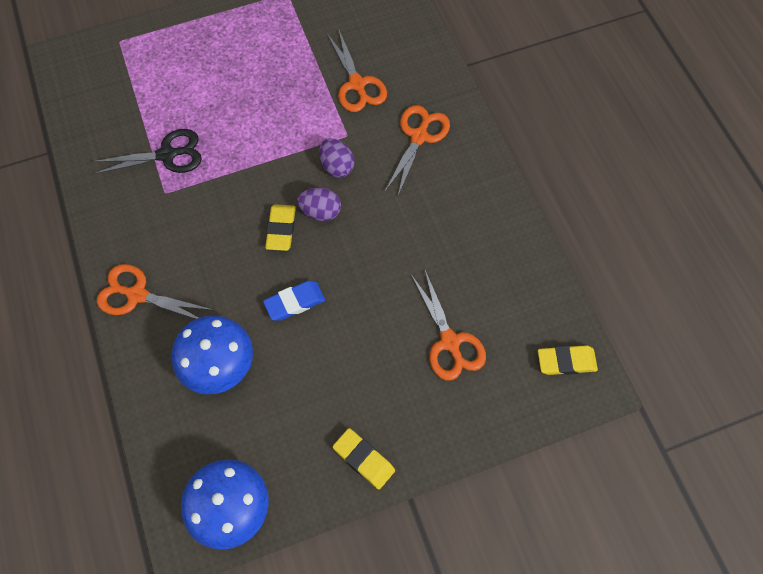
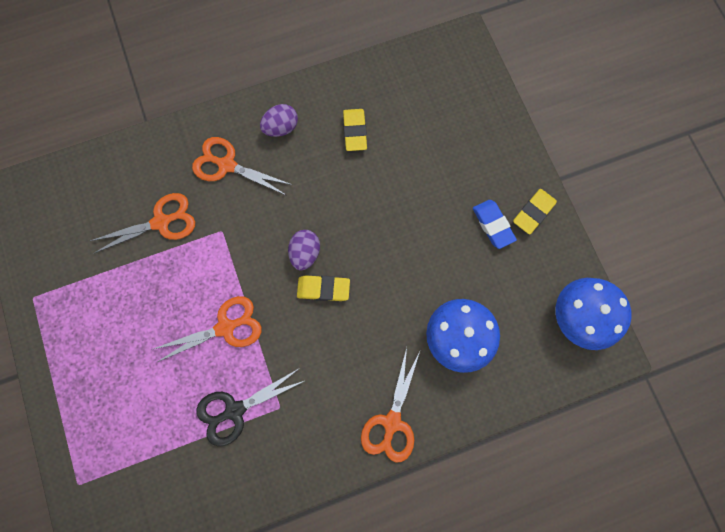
camera: 90 degrees left, 10 degrees up
black scissors [91,129,202,174] -> black scissors turned 105 degrees counterclockwise [196,368,304,446]
blue eraser [263,281,325,321] -> blue eraser moved to [473,200,517,249]
purple egg [319,138,354,178] -> purple egg moved to [260,104,298,137]
orange scissors [411,270,486,380] -> orange scissors moved to [154,296,262,362]
yellow eraser [538,345,598,375] -> yellow eraser moved to [343,109,367,151]

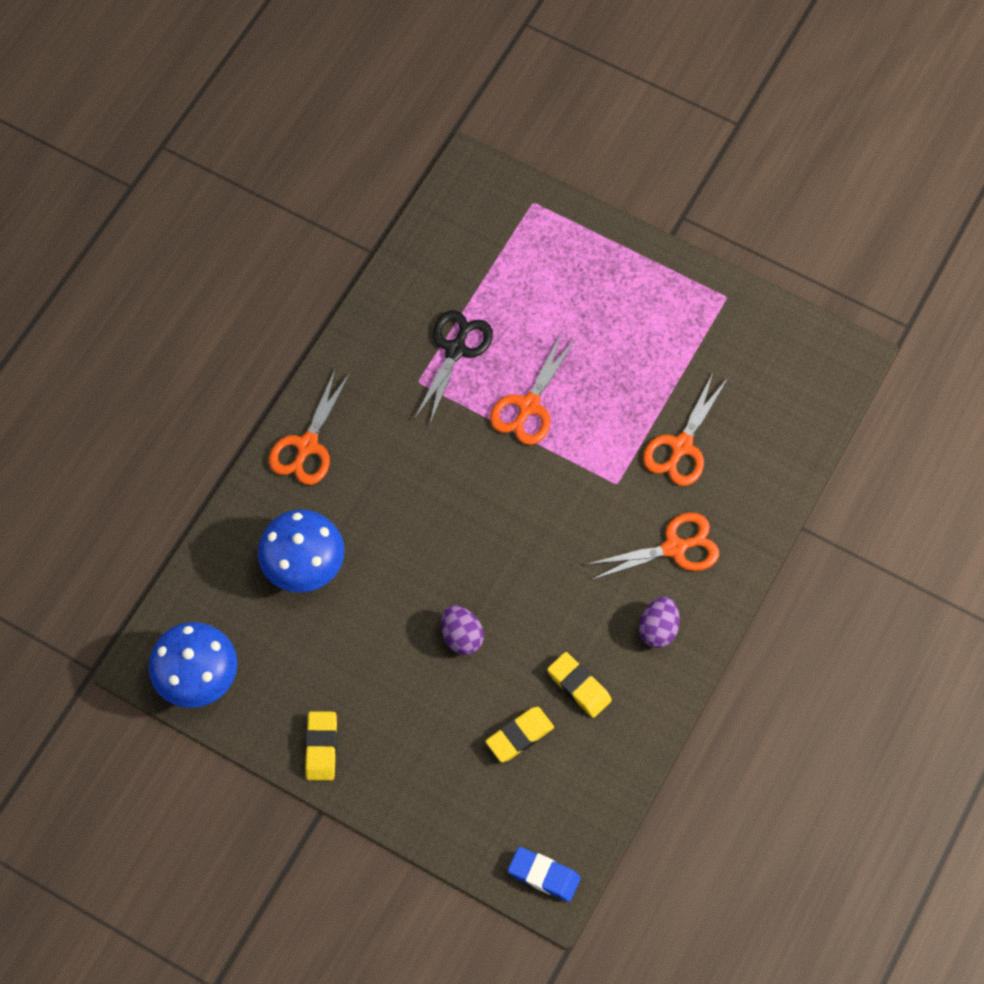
camera: 140 degrees right, 10 degrees down
purple egg [288,230,320,270] -> purple egg moved to [441,605,484,655]
yellow eraser [297,275,350,301] -> yellow eraser moved to [485,707,554,762]
orange scissors [361,347,420,463] -> orange scissors turned 135 degrees counterclockwise [269,368,350,485]
blue eraser [473,200,517,249] -> blue eraser moved to [508,847,581,902]

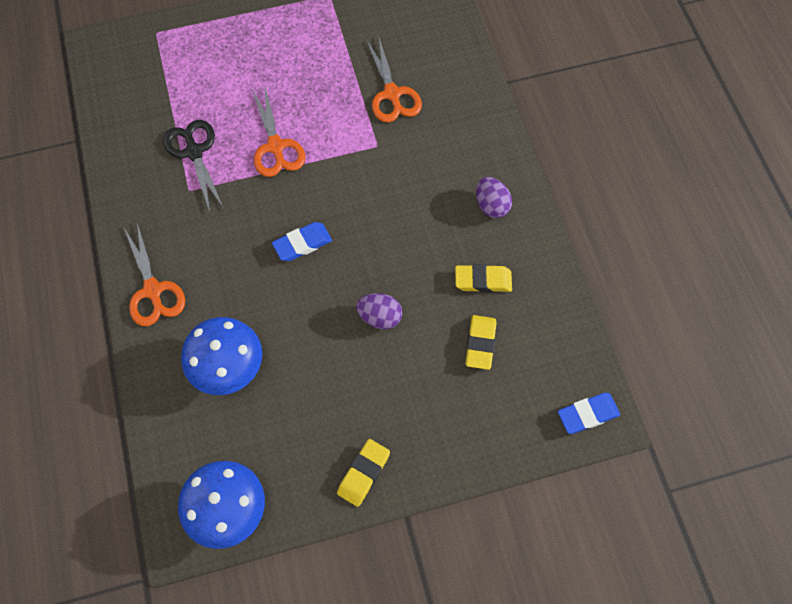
camera: 45 degrees left, 0 degrees up
yellow eraser [305,711,337,781] -> yellow eraser turned 75 degrees clockwise [337,439,390,507]
orange scissors [588,513,719,580] -> none
none -> blue eraser [272,222,332,261]

